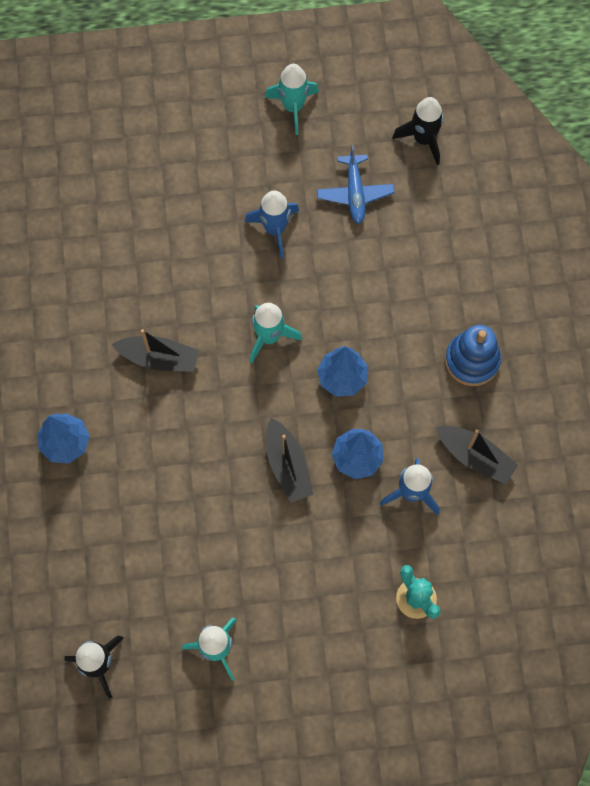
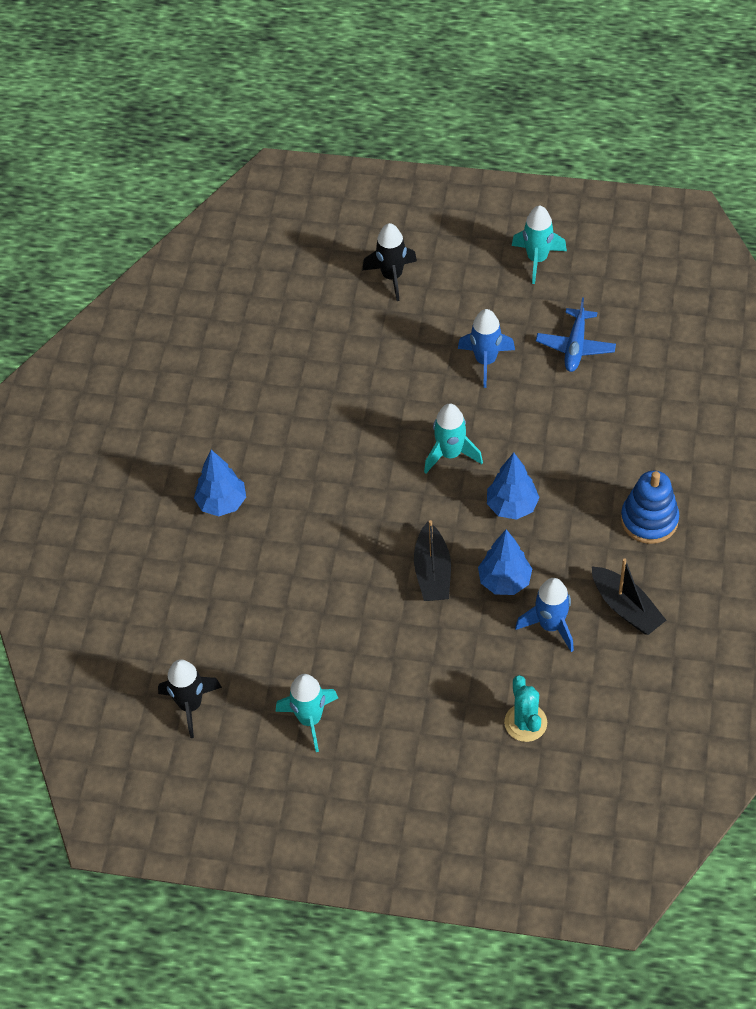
camera: 20 degrees right, 15 degrees down
black boat [112,329,199,372] -> none
black rocket [392,97,444,165] -> black rocket moved to [362,223,417,301]

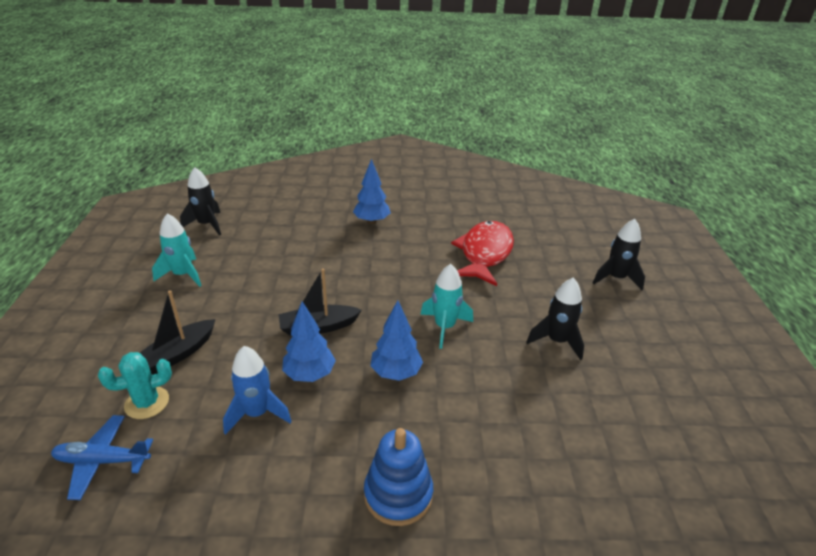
camera: 75 degrees right, 20 degrees down
blue rocket [458,309,515,388] -> black rocket [526,278,584,360]
turquoise rocket [512,206,567,284] -> none
blue plane [536,297,616,372] -> blue plane moved to [51,415,153,500]
black boat [592,558,666,635] -> black boat moved to [140,290,216,375]
none -> red fish [451,221,514,286]

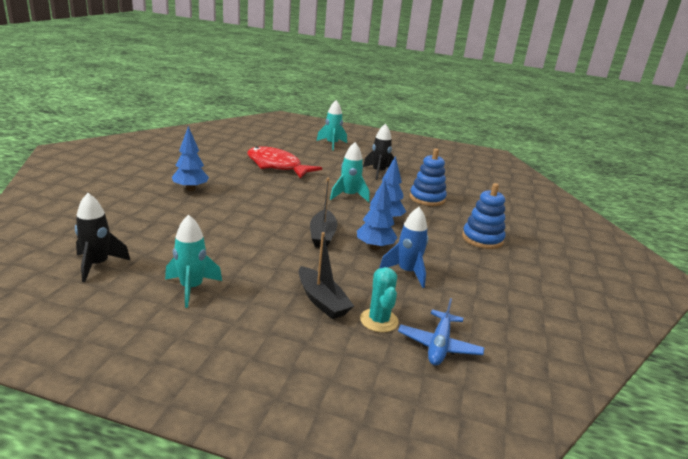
camera: 75 degrees left, 10 degrees down
black rocket [593,219,645,290] -> turquoise rocket [317,100,347,151]
none -> blue stacking toy [410,148,447,206]

